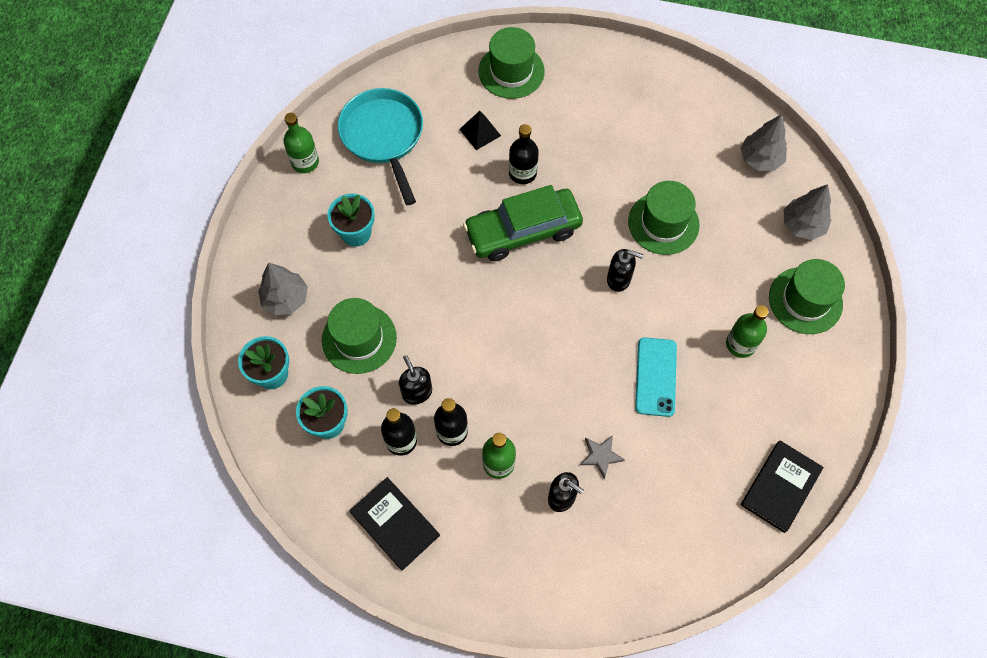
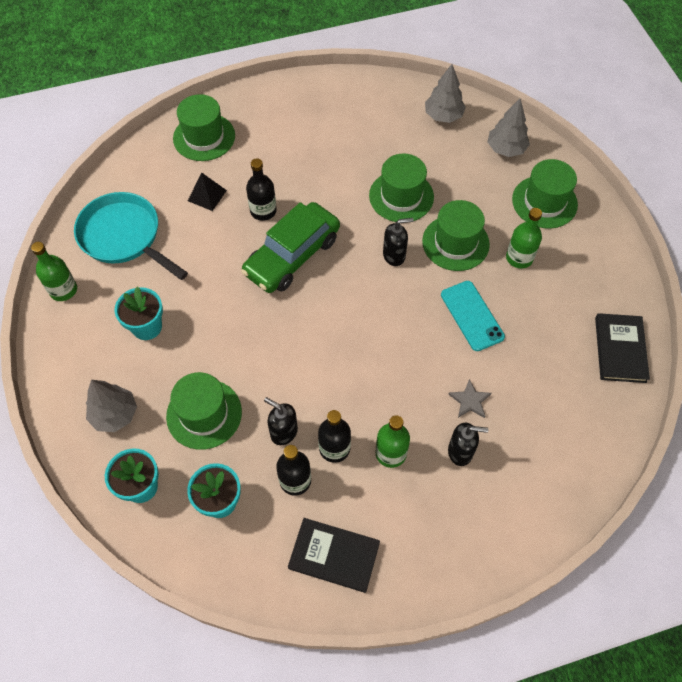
camera: 30 degrees left, 5 degrees down
none -> green hat [422,200,490,271]

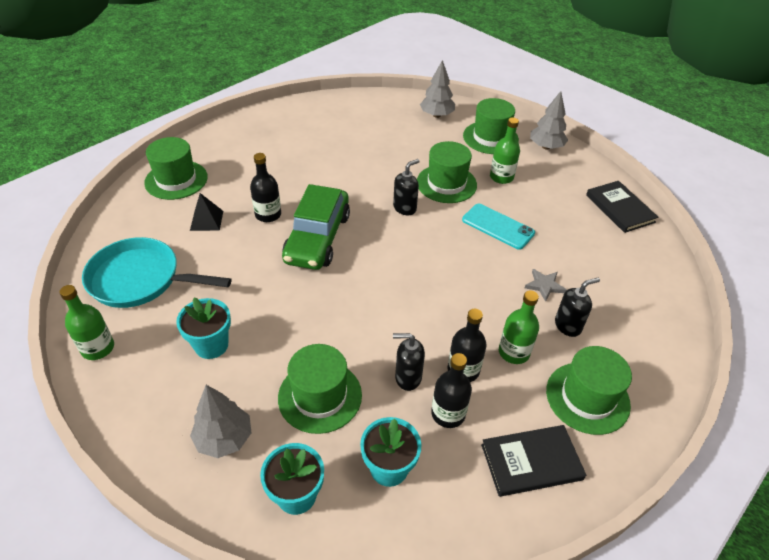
camera: 30 degrees left, 15 degrees down
green hat [369,153,434,222] -> green hat moved to [546,346,632,435]
grey tree [425,64,466,123] -> grey tree moved to [530,91,568,150]

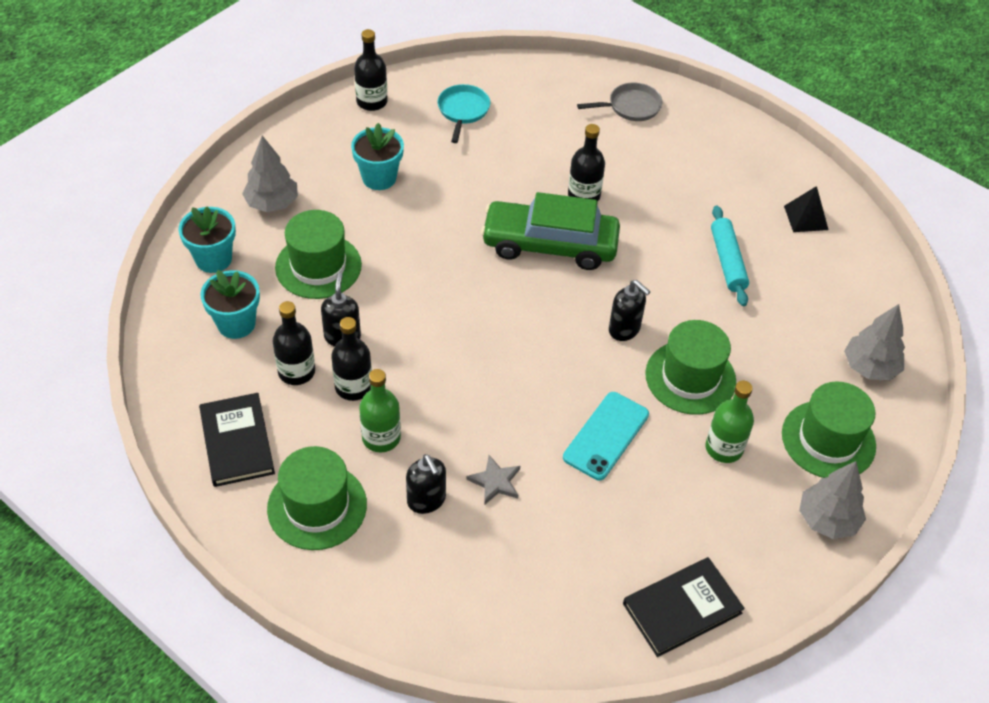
camera: 85 degrees right, 5 degrees up
green bottle [60,285,114,360] -> black bottle [354,29,388,111]
turquoise pan [82,237,232,308] -> turquoise pan [438,84,490,143], size x0.55
green hat [144,137,208,200] -> grey pan [577,83,663,121]
black pyramid [190,193,223,231] -> black pyramid moved to [784,186,829,232]
none -> turquoise rolling pin [711,205,749,306]

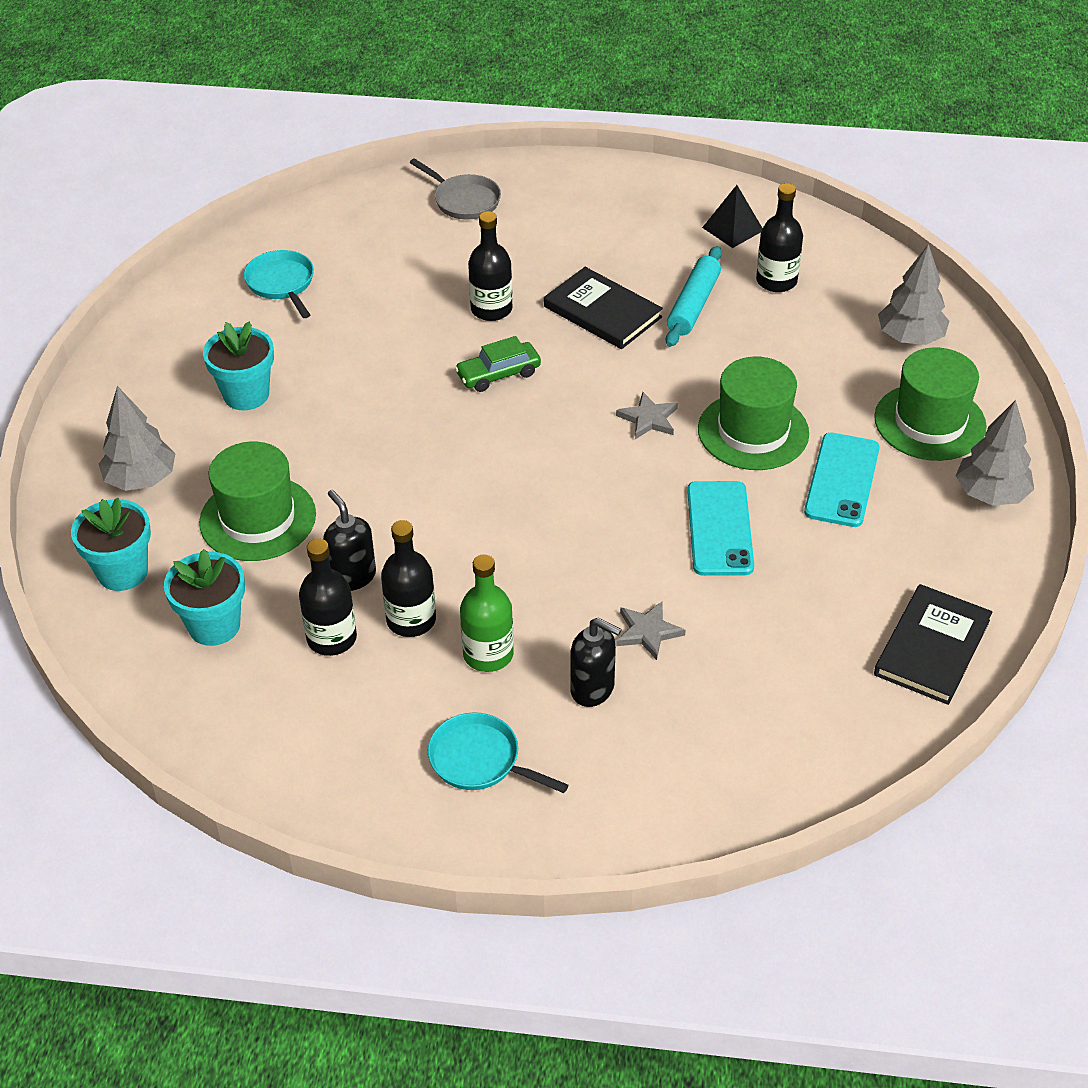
camera: 30 degrees left, 5 degrees down
black book [199,393,275,487] -> black book moved to [544,267,663,349]
green hat [267,446,367,550] -> turquoise pan [428,713,568,793]
black bottle [354,29,388,111] -> black bottle moved to [756,183,803,292]
green car [481,192,620,270] -> green car [455,336,541,392], size x0.49
grey pan [577,83,663,121] -> grey pan turned 90 degrees clockwise [410,158,501,220]
black soap dispenser [609,280,651,341] -> grey star [616,392,678,439]
green bottle [706,381,754,463] -> turquoise phone [804,433,880,527]
turquoise rolling pin [711,205,749,306] -> turquoise rolling pin turned 60 degrees clockwise [666,246,722,347]

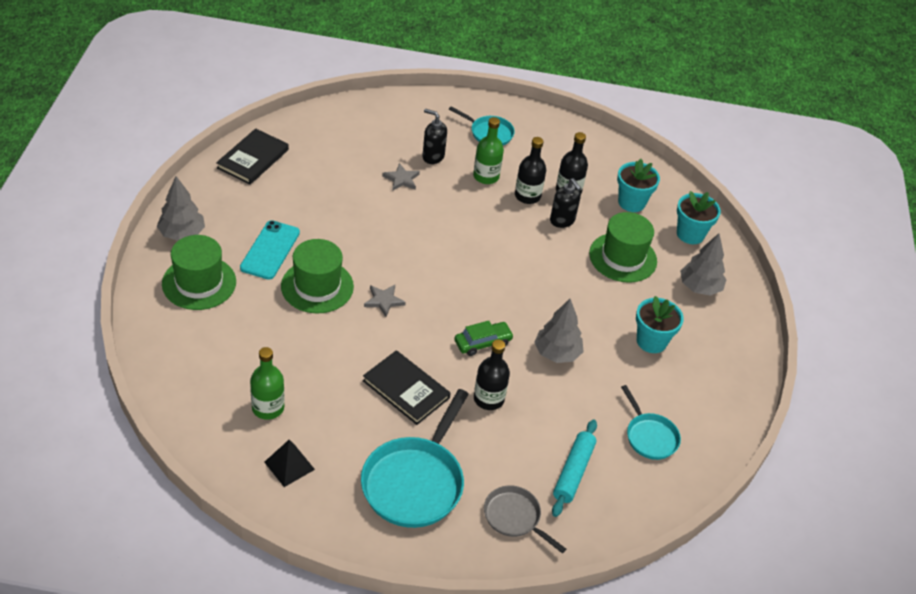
camera: 175 degrees right, 0 degrees up
turquoise rolling pin [666,246,722,347] -> turquoise rolling pin moved to [552,419,597,517]
turquoise phone [687,481,754,576] -> none
black bottle [756,183,803,292] -> green bottle [250,347,285,420]
grey tree [878,244,949,345] -> grey tree moved to [534,299,584,363]
none -> turquoise pan [361,389,469,528]

